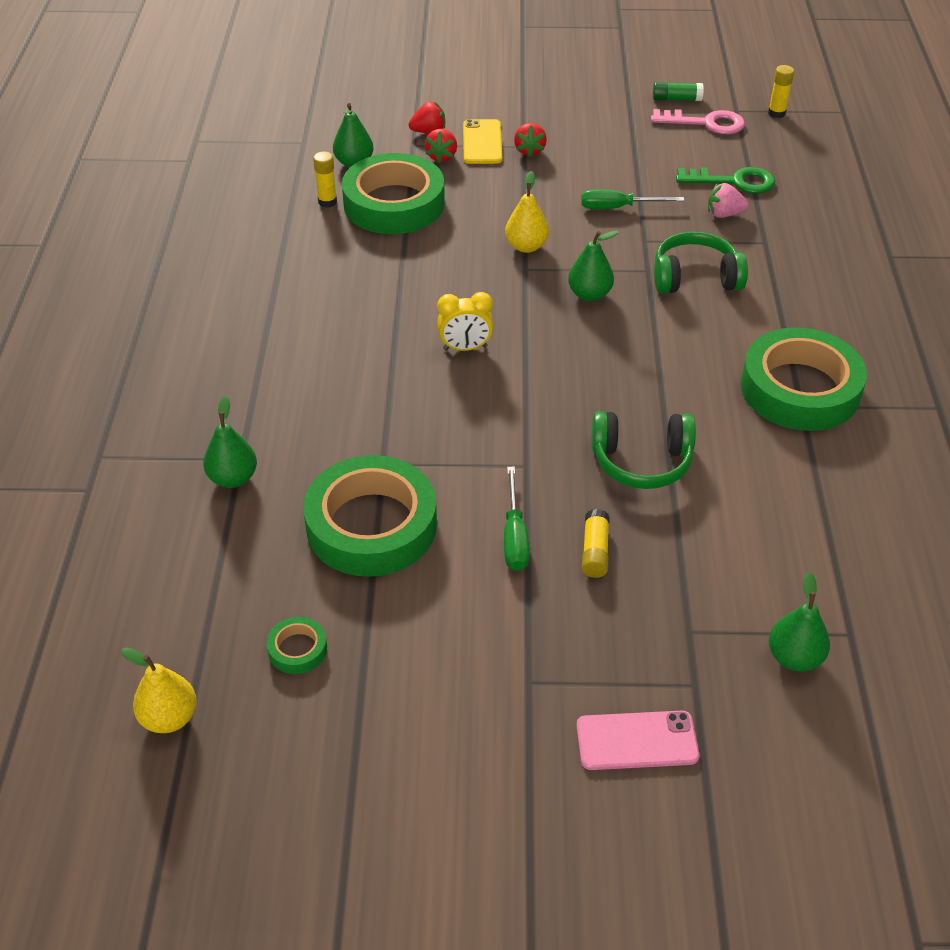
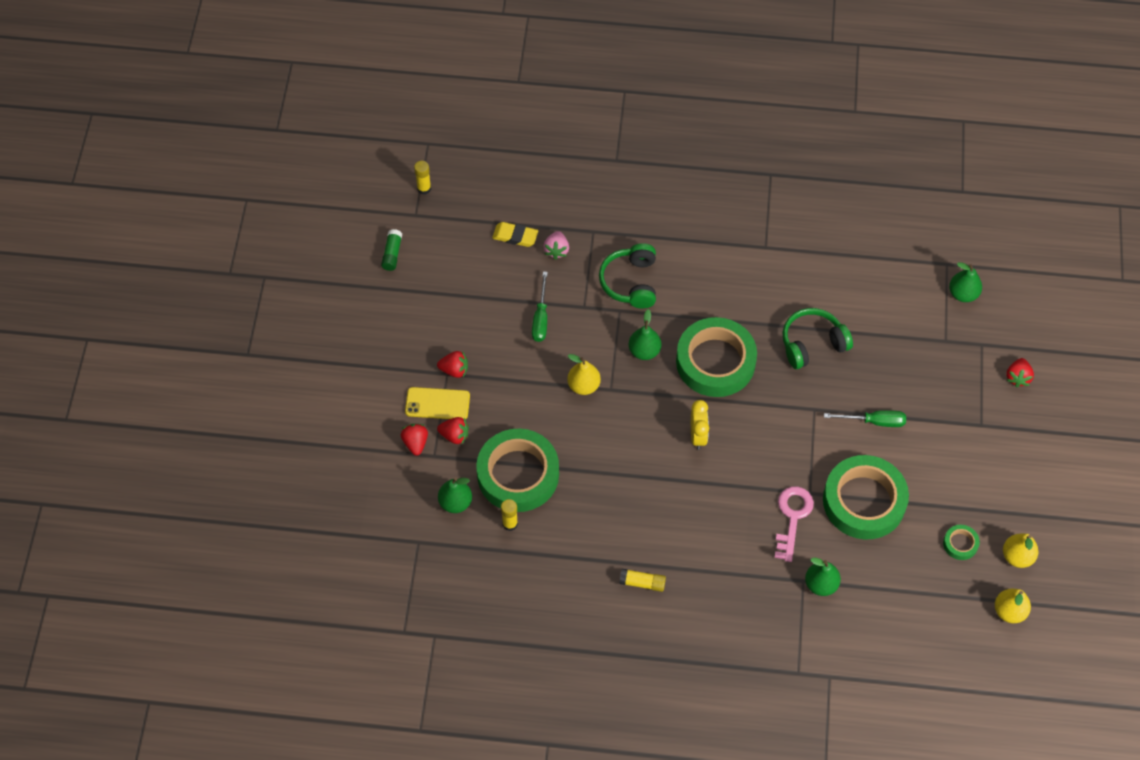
camera: 85 degrees left, 15 degrees up
pink phone [576,711,699,770] -> red strawberry [1006,358,1034,387]
yellow glue stick [582,509,610,578] -> yellow glue stick moved to [619,569,666,592]
green headphones [592,411,696,489] -> green headphones turned 120 degrees counterclockwise [783,308,853,369]
pink key [651,109,745,134] -> pink key moved to [774,486,814,562]
green key [676,167,775,194] -> yellow eraser [492,222,538,247]
green tape [741,327,867,431] -> green tape moved to [676,317,757,397]
none -> yellow pear [1003,533,1039,568]

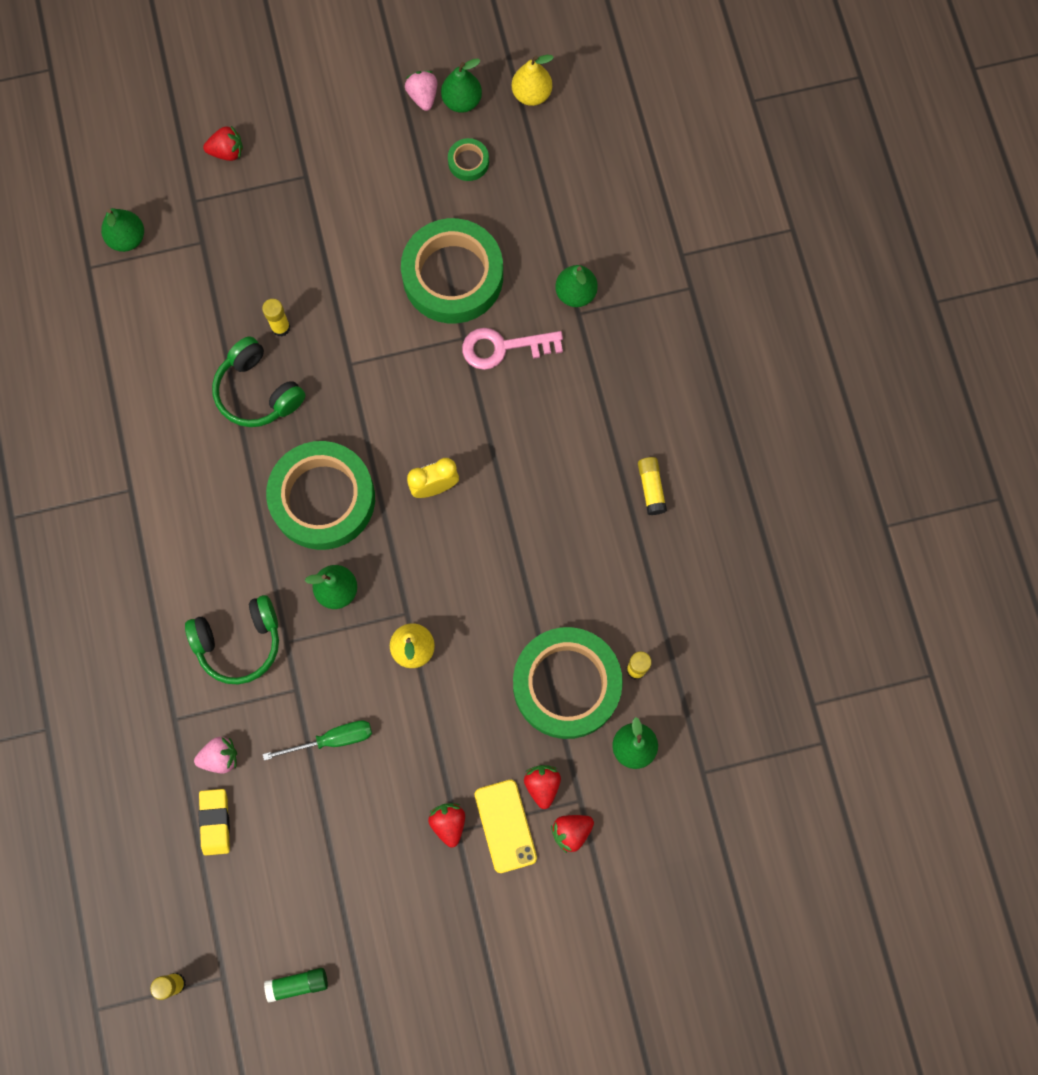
camera: 110 degrees left, 15 degrees up
green screwdriver [824,410,906,427] -> none
yellow pear [1003,533,1039,568] -> green pear [441,59,482,113]
none -> yellow glue stick [262,299,290,337]
none -> pink strawberry [405,71,437,111]

